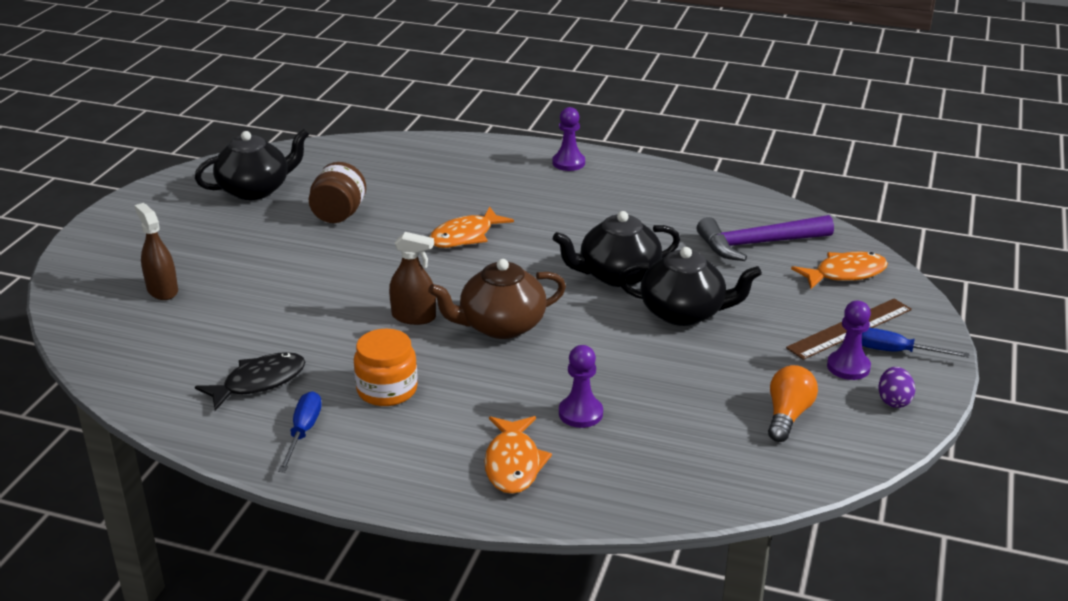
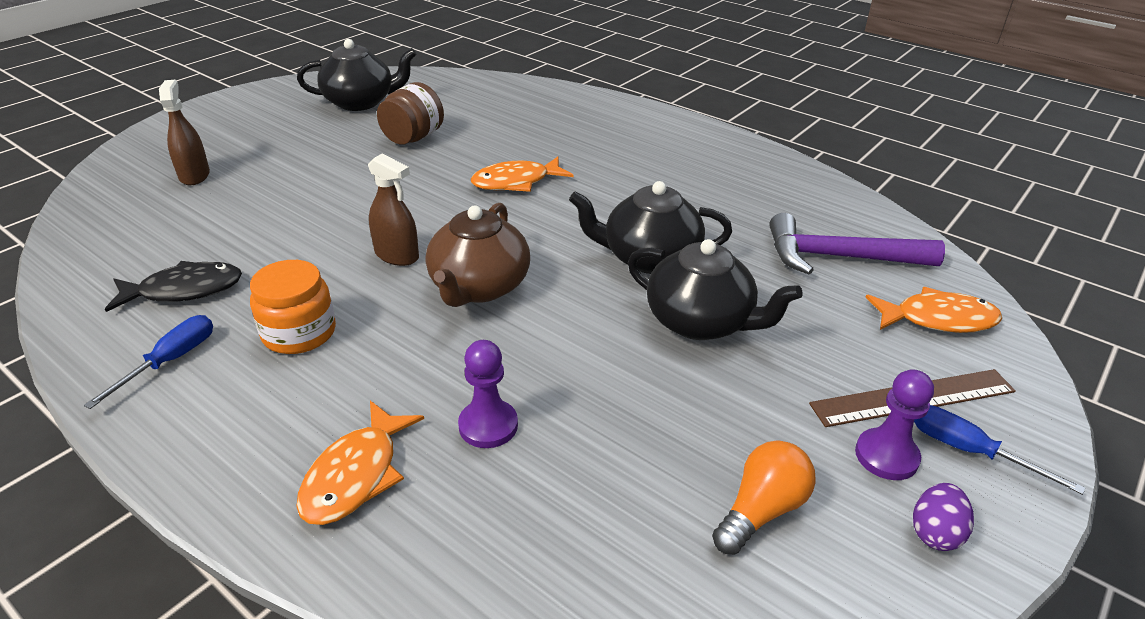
camera: 20 degrees right, 5 degrees up
brown teapot [428,259,566,339] -> brown teapot turned 75 degrees counterclockwise [426,203,530,307]
purple pawn [552,107,585,171] -> none

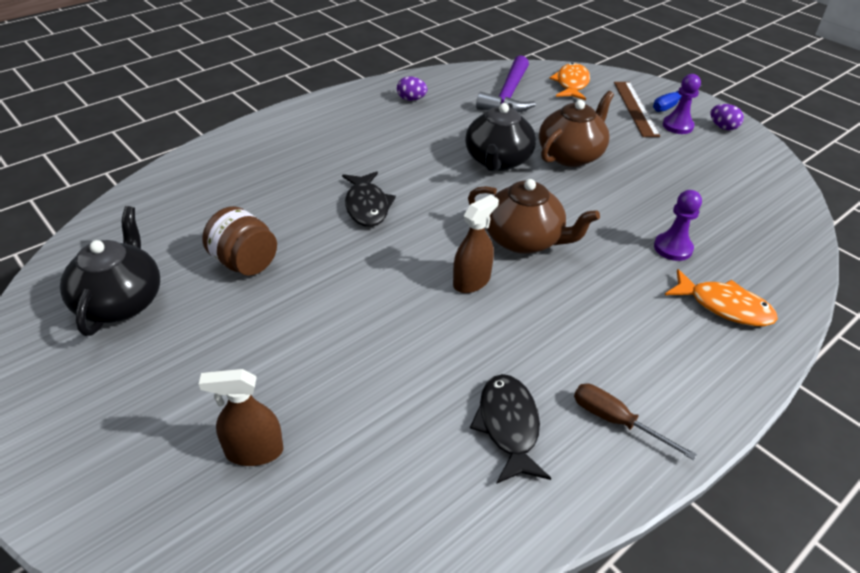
camera: 80 degrees left, 5 degrees up
blue screwdriver [84,315,213,409] -> brown screwdriver [574,383,697,460]
orange jar [250,260,336,354] -> none
orange fish [471,157,573,192] -> black fish [342,171,396,227]
black teapot [628,239,803,340] -> brown teapot [539,91,614,167]
orange light bulb [712,441,816,555] -> none
none -> purple egg [397,76,428,101]

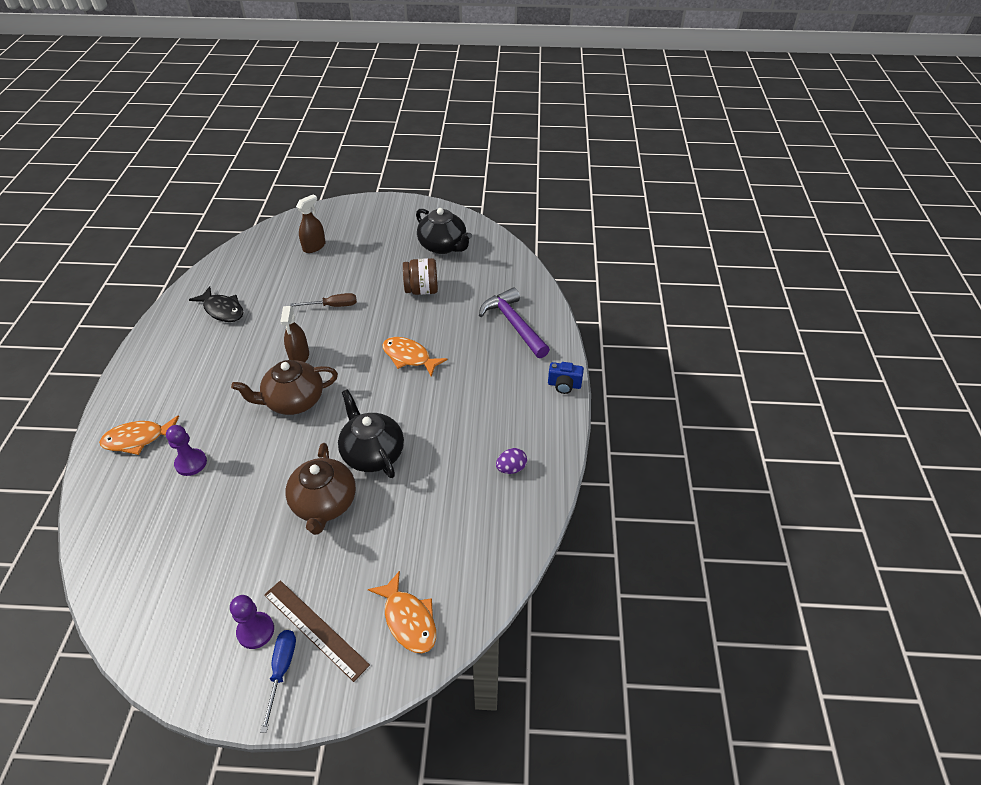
camera: 135 degrees right, 5 degrees up
black fish [342,171,396,227] -> orange fish [382,337,448,377]
purple hammer [476,55,536,113] -> purple hammer moved to [479,288,550,358]
brown screwdriver [574,383,697,460] -> brown screwdriver moved to [290,293,357,307]
purple egg [711,104,744,130] -> none
none -> blue camera [548,362,584,394]

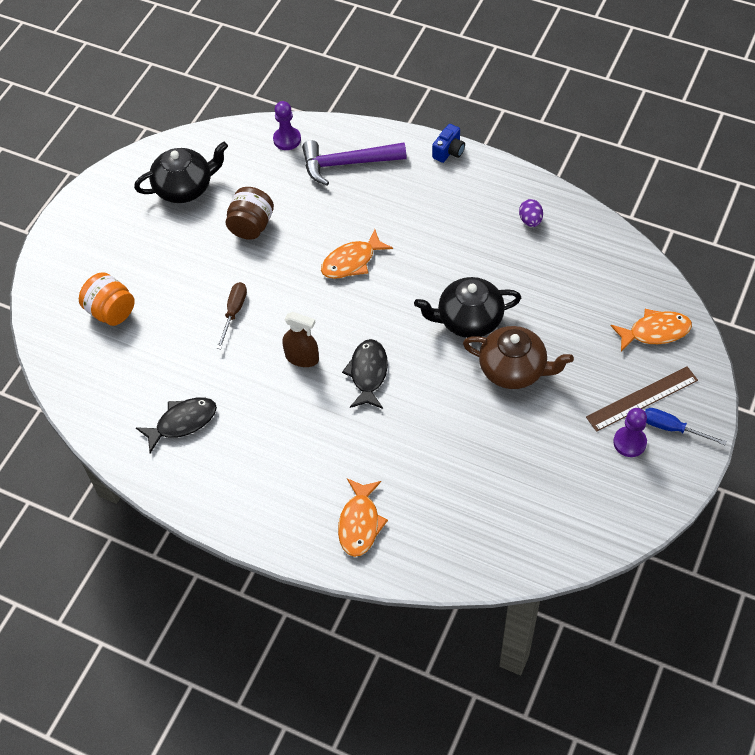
camera: 65 degrees left, 10 degrees up
purple pawn [166,425,207,476] -> purple pawn moved to [273,101,301,150]
brown teapot [231,360,338,415] -> black fish [342,339,388,409]
brown spray bottle [296,195,326,253] -> orange jar [79,272,135,326]

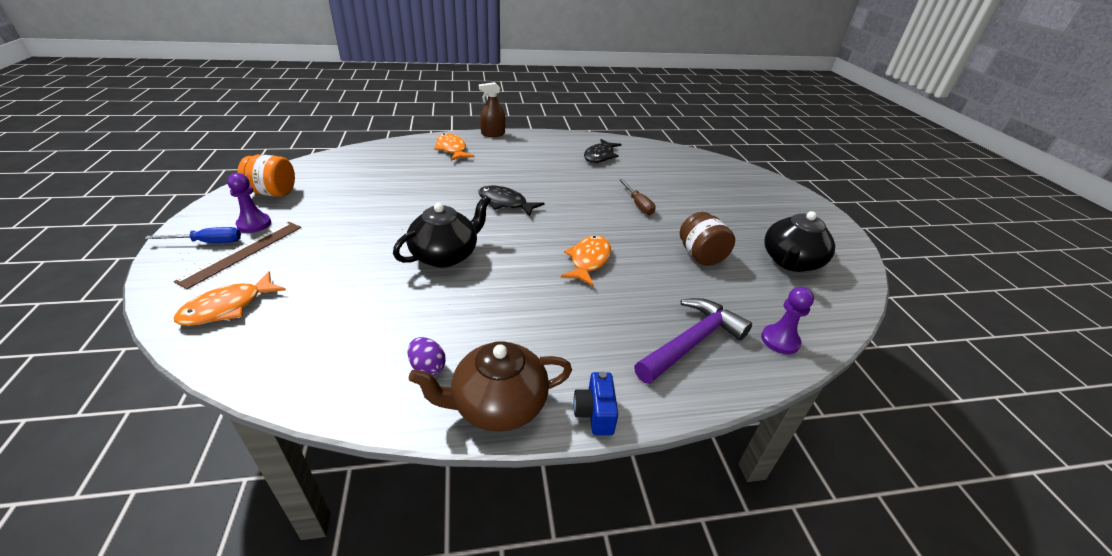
camera: 140 degrees right, 20 degrees down
orange jar [79,272,135,326] -> orange jar moved to [238,154,295,197]
brown spray bottle [282,312,319,367] -> brown spray bottle moved to [479,82,505,137]
black fish [342,339,388,409] -> black fish turned 150 degrees clockwise [478,186,544,217]
brown teapot [463,326,574,389] -> brown teapot moved to [409,341,572,432]

